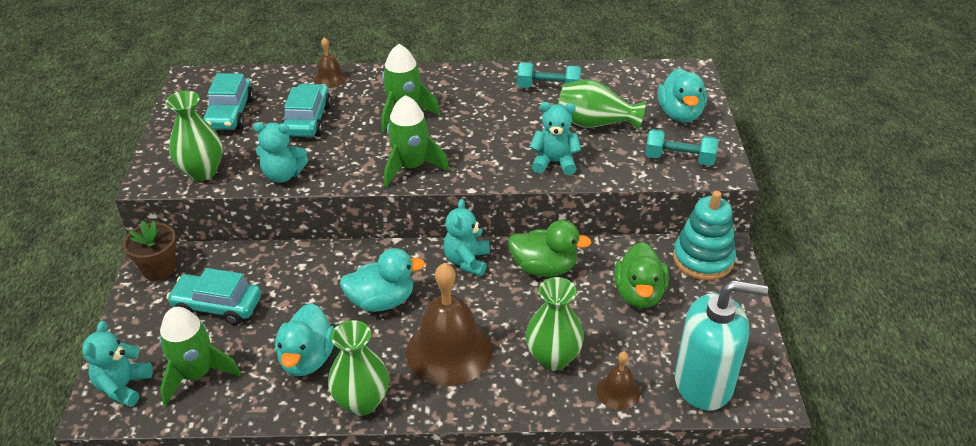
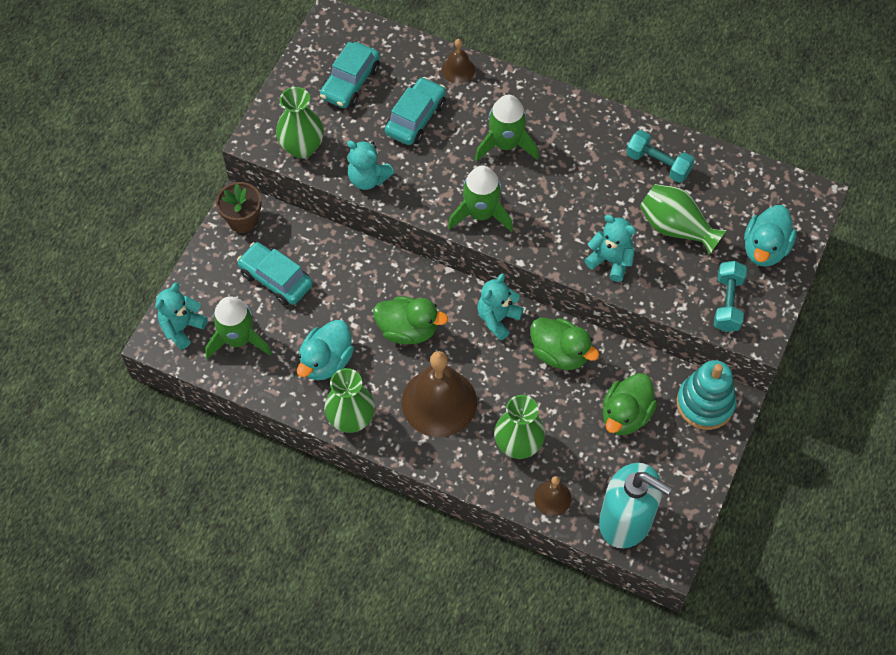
camera: 25 degrees right, 20 degrees up
turquoise duck [340,248,425,312] -> green duck [373,296,448,344]
turquoise dumbbell [645,129,718,166] -> turquoise dumbbell turned 60 degrees clockwise [714,261,747,332]

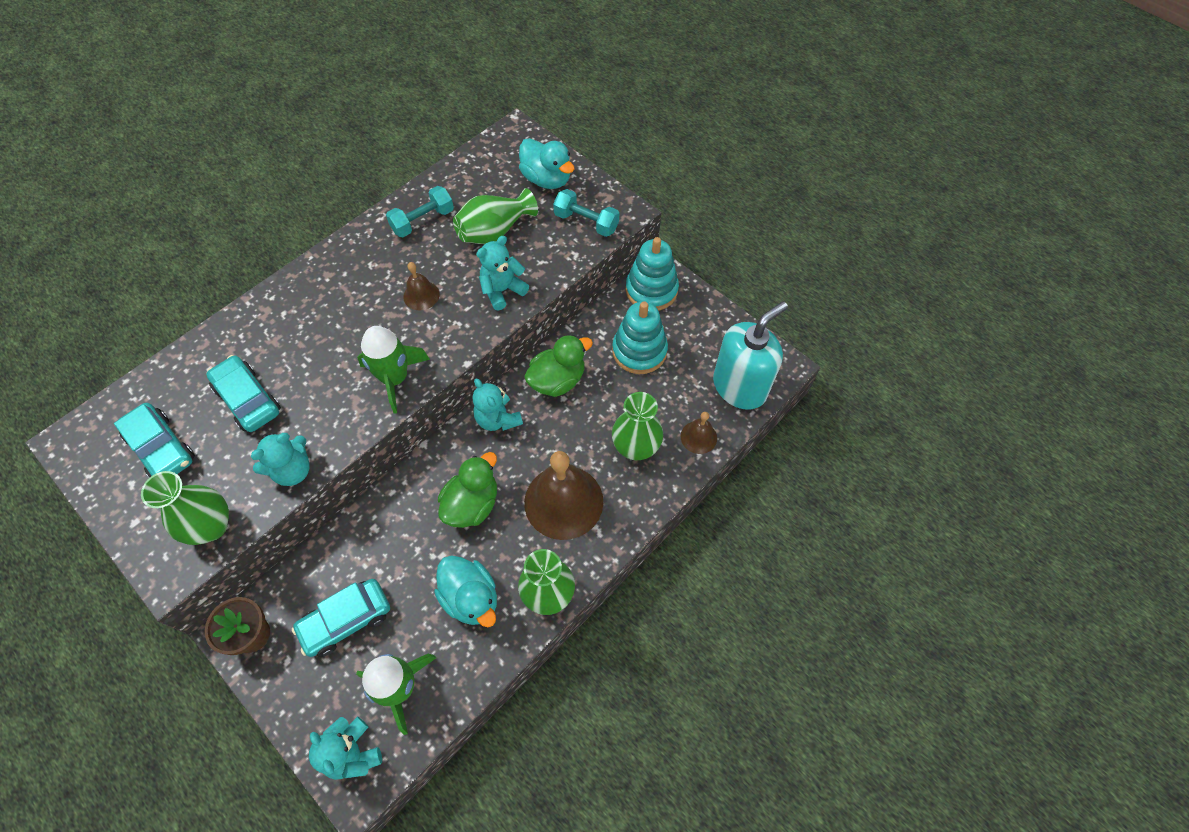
camera: 70 degrees left, 0 degrees up
brown bell [441,39,475,84] -> brown bell moved to [403,262,440,310]
green rocket [475,95,539,162] -> none
green duck [603,373,657,435] -> turquoise stacking toy [612,301,668,374]

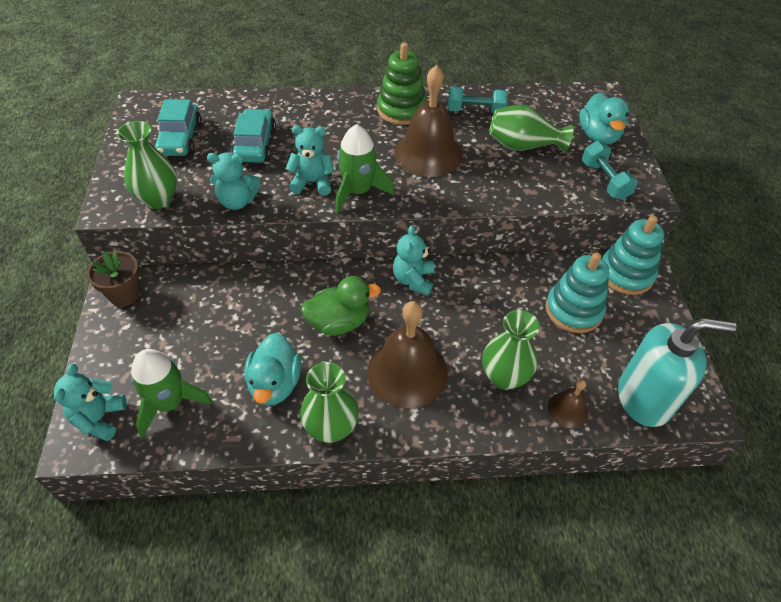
camera: 40 degrees right, 10 degrees down
turquoise car [292,579,390,657] -> none
brown bell [403,262,440,310] -> brown bell [394,65,463,177], size x2.07
turquoise teddy bear [476,236,529,311] -> turquoise teddy bear moved to [286,125,335,195]
green duck [524,335,593,397] -> none
none -> green stacking toy [377,42,427,125]

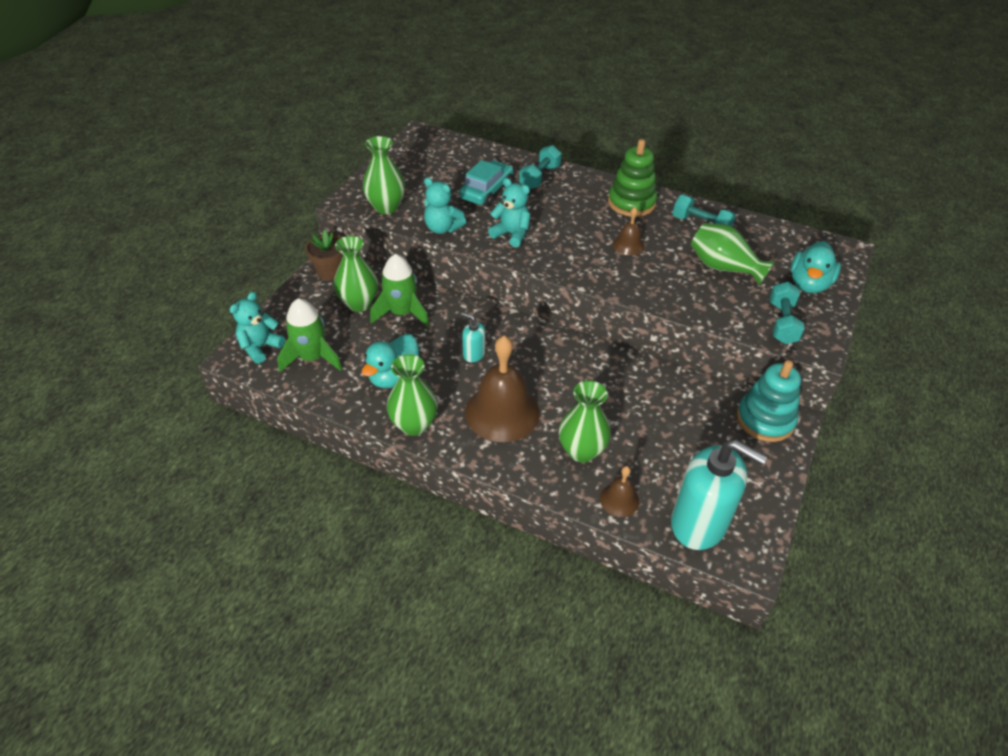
camera: 30 degrees right, 5 degrees down
turquoise car [154,99,202,156] -> none
green duck [301,276,381,336] -> turquoise soap dispenser [461,312,485,362]
green rocket [335,124,394,213] -> green rocket moved to [370,254,429,327]
turquoise teddy bear [393,225,434,296] -> none
brown bell [394,65,463,177] -> brown bell [612,207,645,255], size x0.48
turquoise stacking toy [546,253,609,333] -> none
none -> green vase [334,236,378,312]
none -> turquoise dumbbell [519,145,562,189]

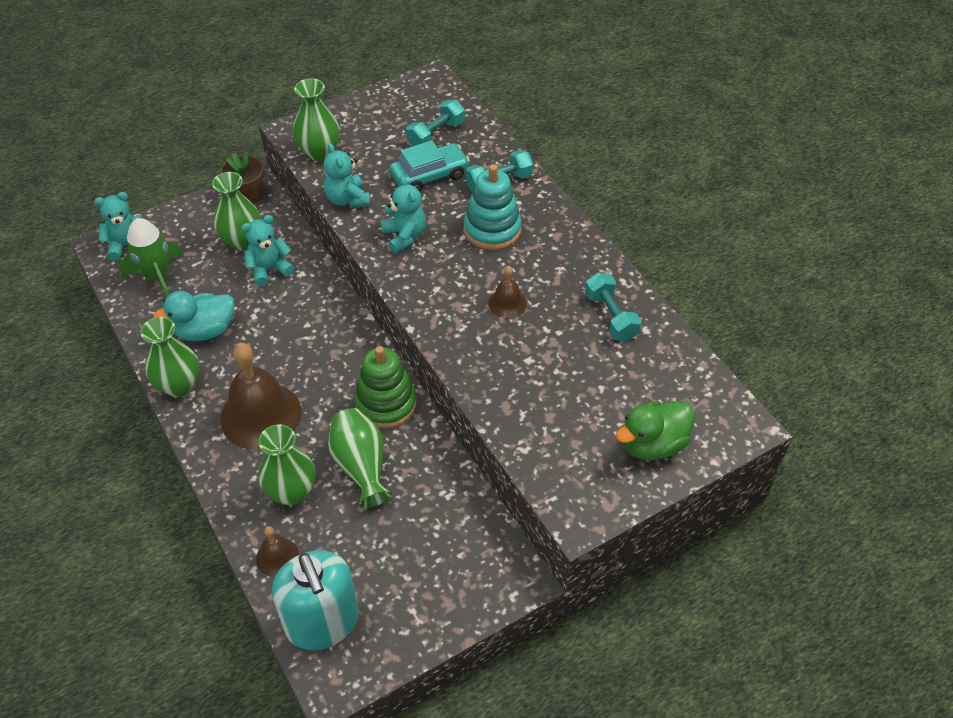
camera: 35 degrees right, 5 degrees up
green rocket [370,254,429,327] -> turquoise teddy bear [241,215,294,287]
turquoise soap dispenser [461,312,485,362] -> none
green stacking toy [608,139,657,217] -> green stacking toy moved to [354,346,417,429]
green vase [691,223,775,285] -> green vase moved to [328,408,392,508]
turquoise stacking toy [737,360,801,442] -> turquoise stacking toy moved to [464,164,522,250]
turquoise dumbbell [770,282,805,344] -> turquoise dumbbell moved to [406,100,465,146]
turquoise duck [791,241,841,293] -> green duck [616,401,695,460]

